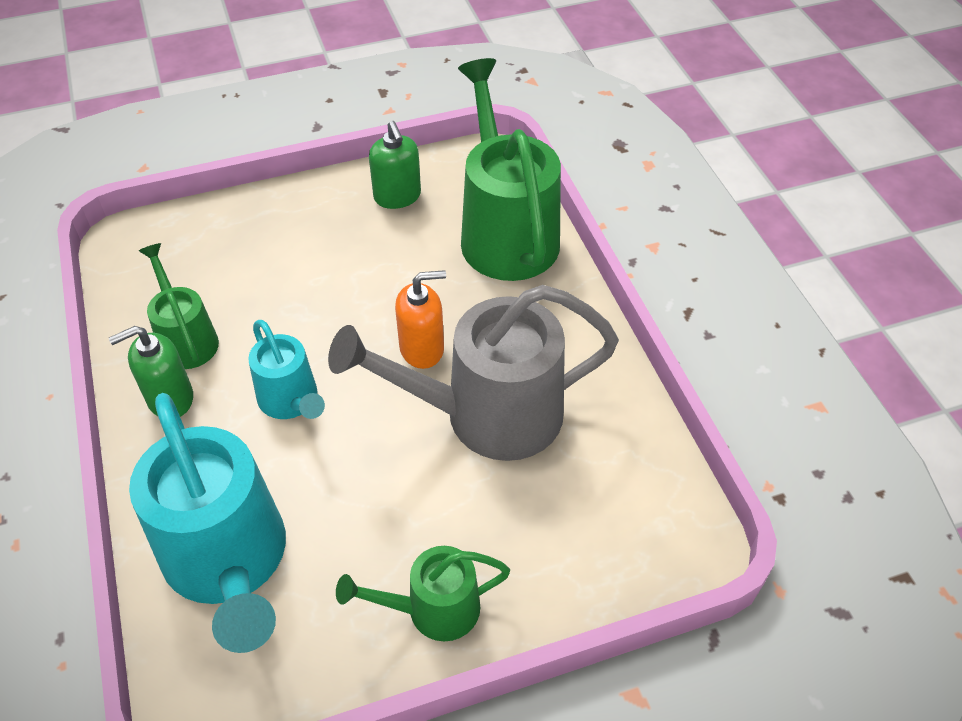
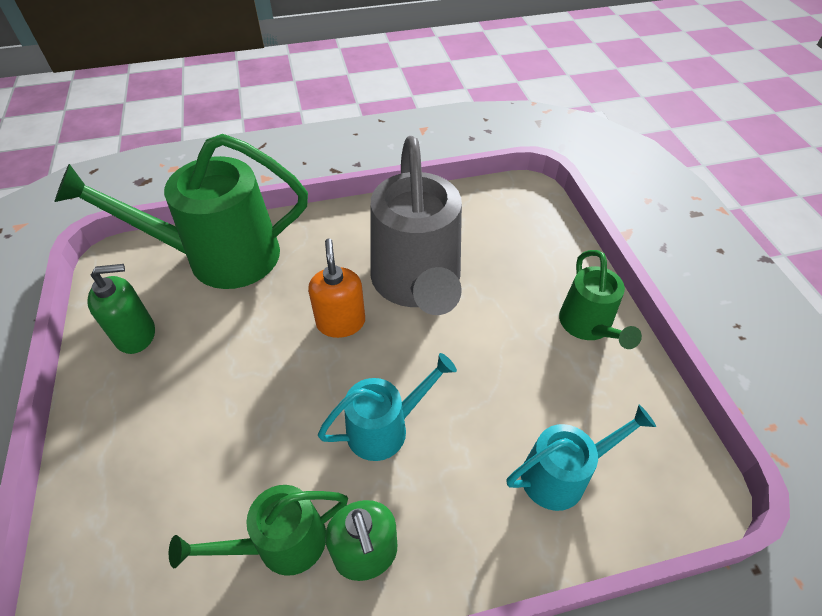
camera: 85 degrees left, 0 degrees up
turquoise watering can [129,393,286,653] -> turquoise watering can [507,405,656,511], size x0.54

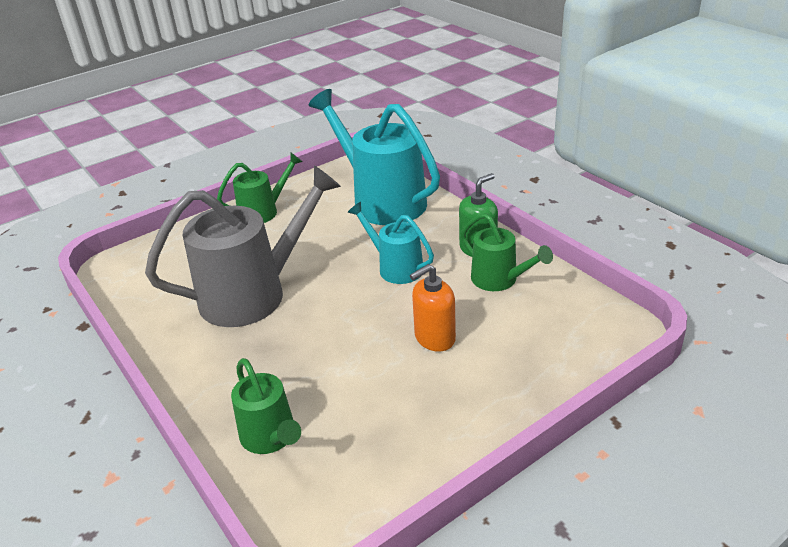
camera: 110 degrees left, 15 degrees down
green watering can [54,134,308,289] -> green watering can [231,358,301,454], size x0.54
green soap dispenser [87,264,155,354] -> none
orange soap dispenser [308,238,365,338] -> orange soap dispenser moved to [410,264,456,352]
turquoise watering can [507,405,656,511] -> turquoise watering can [309,89,440,225], size x1.86

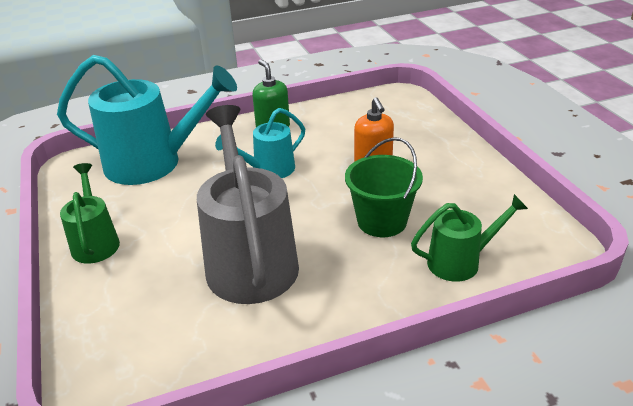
camera: 75 degrees left, 0 degrees up
turquoise watering can [309,89,440,225] -> turquoise watering can turned 150 degrees counterclockwise [57,55,237,185]
green watering can [461,213,553,291] -> none
none -> green bucket [345,137,423,237]

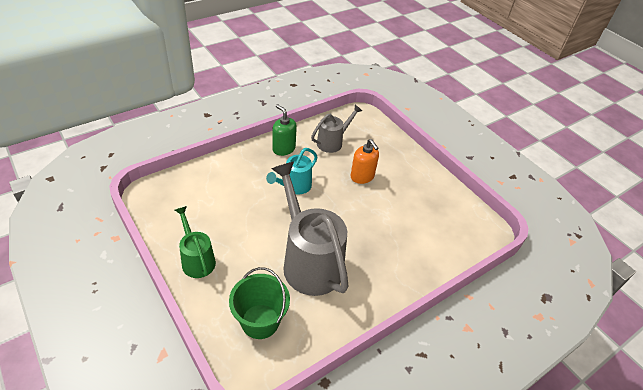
camera: 20 degrees left, 10 degrees up
turquoise watering can [57,55,237,185] -> none
green bucket [345,137,423,237] -> green bucket moved to [229,267,290,339]
green watering can [411,194,528,282] -> none
none -> grey watering can [311,105,362,153]

